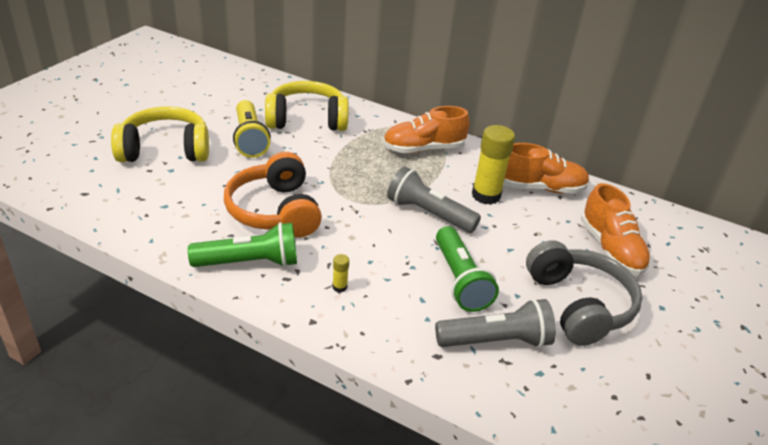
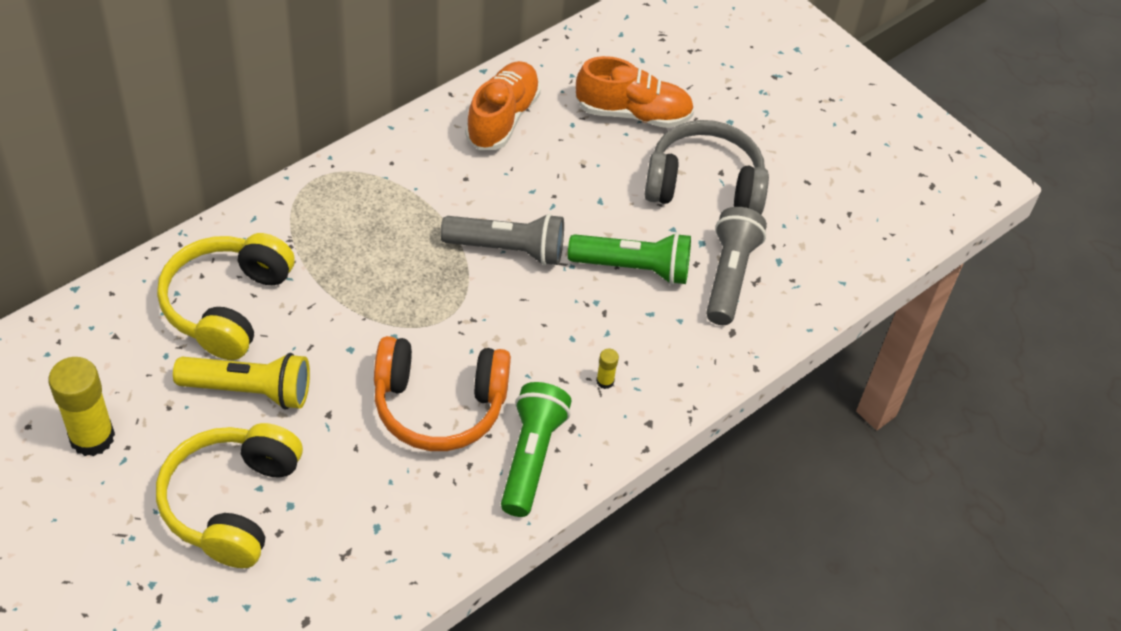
camera: 70 degrees left, 15 degrees up
orange shoe [383,106,470,153] -> none
grey flashlight [387,166,481,233] -> grey flashlight turned 135 degrees counterclockwise [440,213,564,266]
yellow glue stick [472,125,515,205] -> yellow glue stick moved to [48,357,115,456]

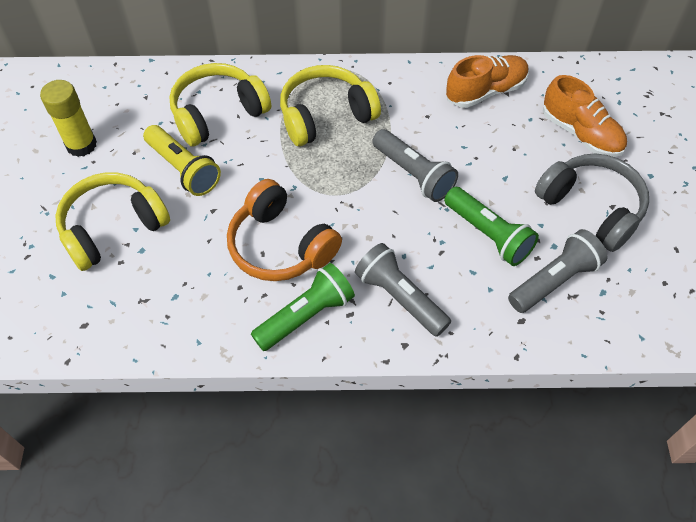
camera: 45 degrees right, 5 degrees up
yellow glue stick [596,349,619,389] -> grey flashlight [355,243,451,337]
none -> yellow headphones [280,65,381,146]

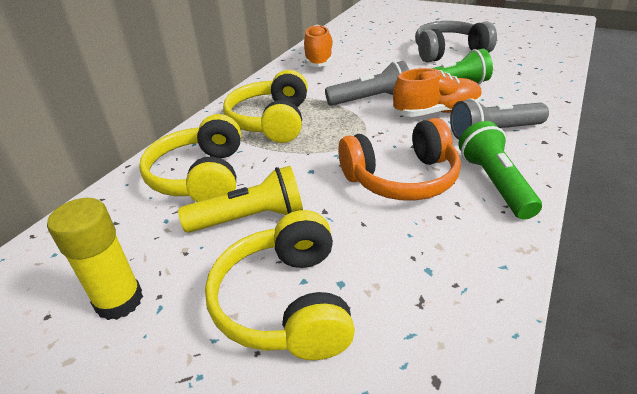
camera: 60 degrees left, 20 degrees down
grey flashlight [508,229,607,313] -> none
orange shoe [543,75,627,157] -> orange shoe moved to [393,68,482,117]

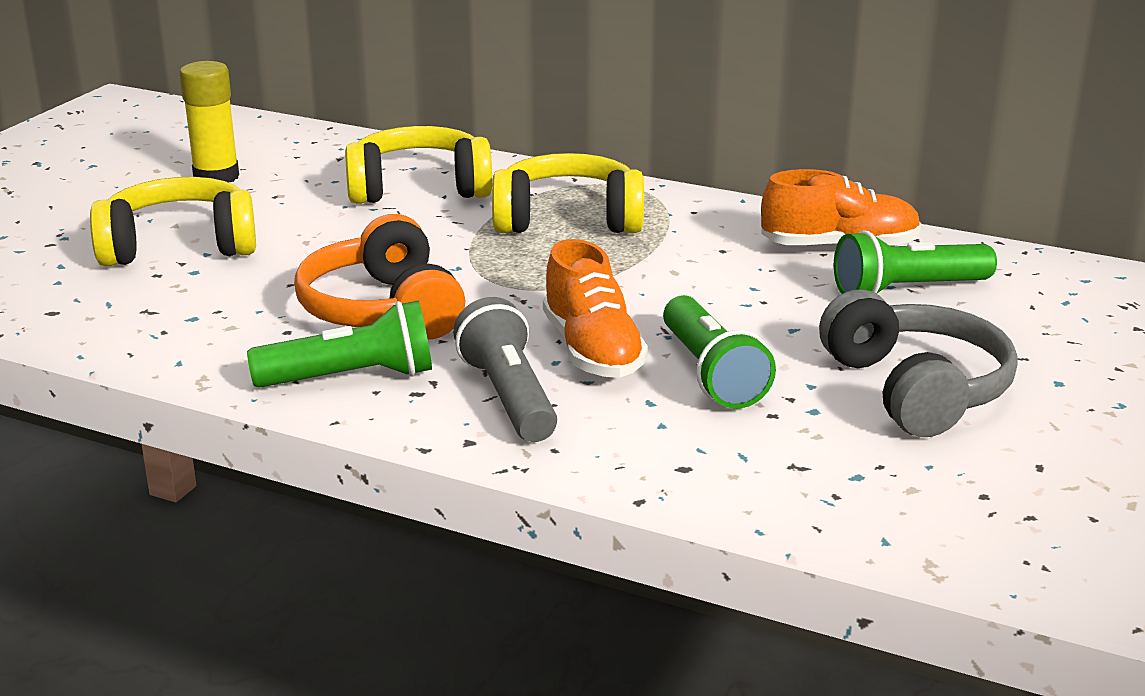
camera: 85 degrees right, 10 degrees down
yellow flashlight [178,166,303,233] -> none
grey flashlight [325,61,409,106] -> none
none -> green flashlight [834,230,997,294]

